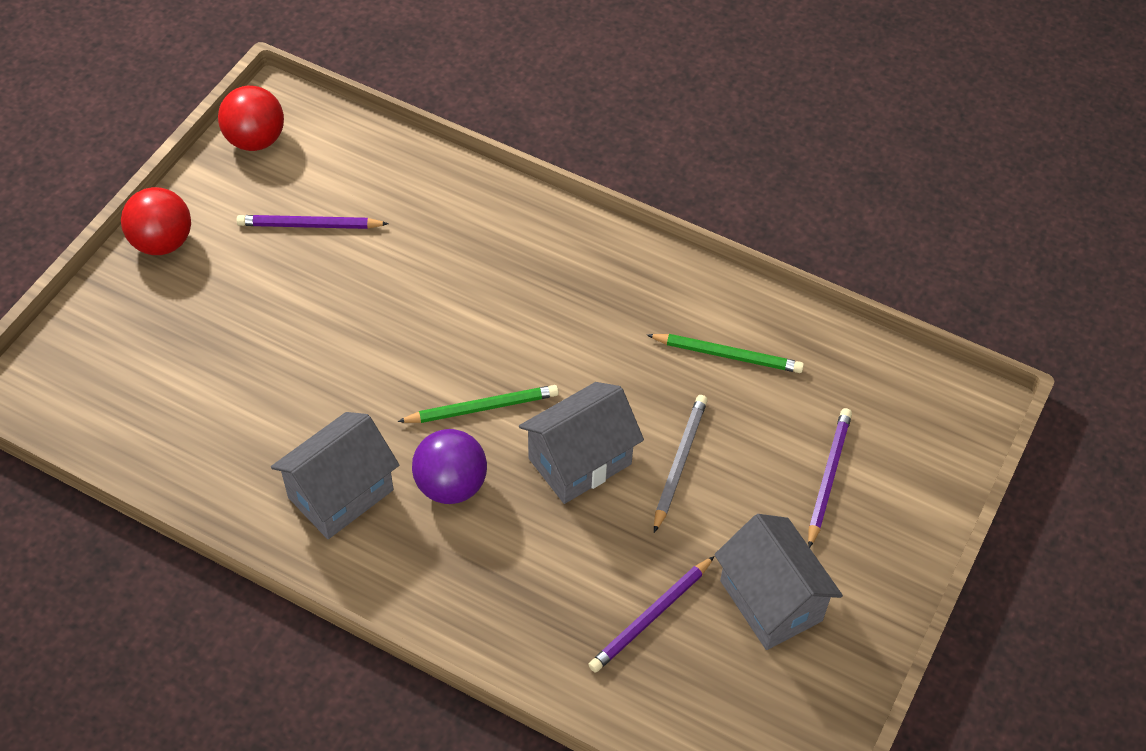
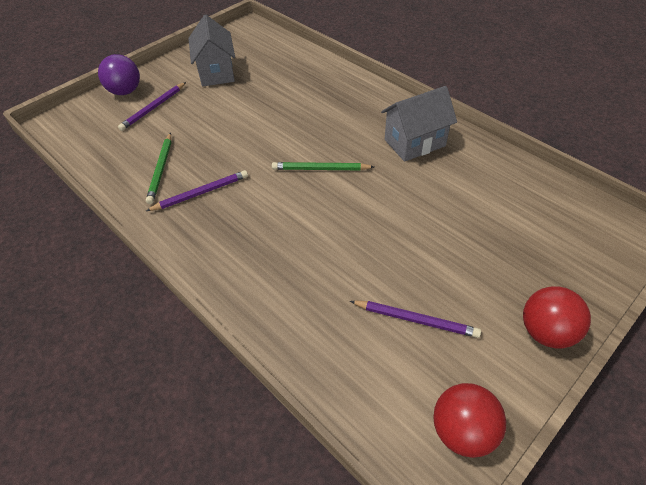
camera: 160 degrees left, 5 degrees down
purple ball [412,429,487,504] -> purple ball moved to [98,54,140,95]
grey house [519,382,644,504] -> none
purple pencil [588,556,714,673] -> purple pencil moved to [146,170,248,211]
green pencil [647,334,804,373] -> green pencil turned 120 degrees counterclockwise [146,133,171,204]
grey pencil [654,395,708,533] -> none

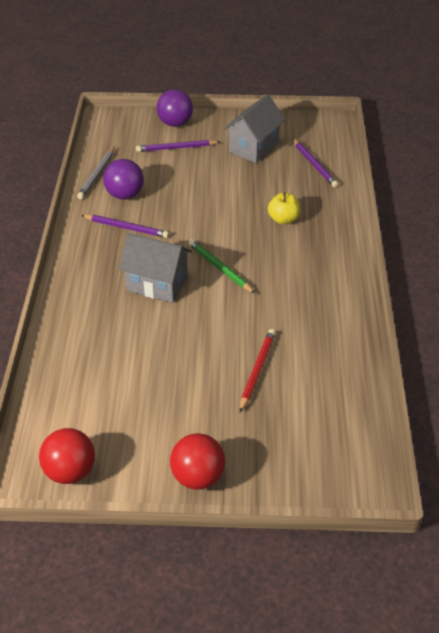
camera: 45 degrees right, 5 degrees down
green pencil [146,133,171,204] -> purple ball [103,159,144,200]
purple pencil [350,301,481,338] -> purple pencil moved to [293,139,338,187]
grey house [381,86,457,162] -> grey house moved to [119,233,192,303]
none -> grey pencil [77,146,115,199]
none -> red pencil [240,329,276,412]
none -> yellow apple [268,193,300,225]

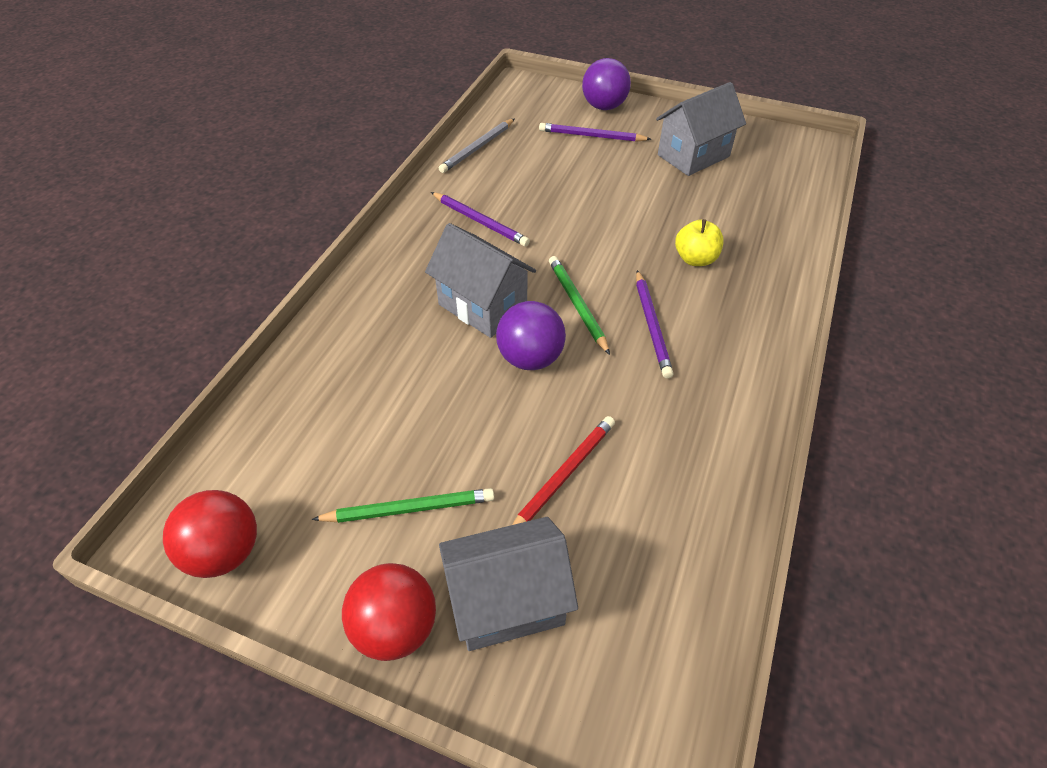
camera: 20 degrees right, 5 degrees up
purple ball [103,159,144,200] -> purple ball moved to [496,301,566,370]
purple pencil [293,139,338,187] -> purple pencil moved to [636,270,673,379]
none -> green pencil [312,488,494,523]
none -> grey house [439,517,578,651]

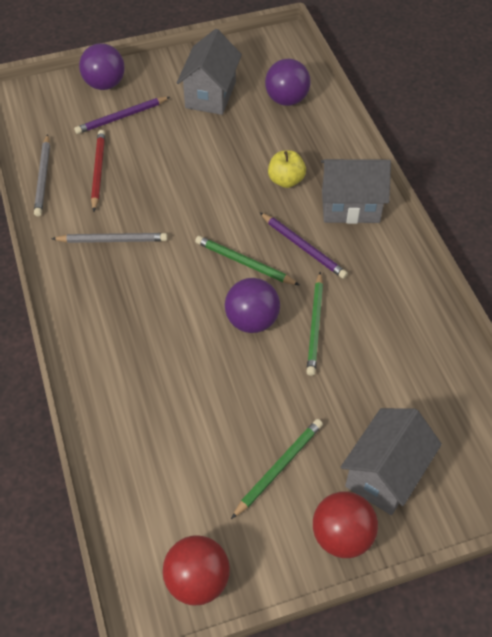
camera: 40 degrees left, 5 degrees up
grey house [425,223,536,338] -> grey house moved to [321,159,391,224]
purple pencil [431,192,530,247] -> grey pencil [51,233,168,243]
red pencil [512,416,615,525] -> red pencil moved to [91,130,105,212]
none -> purple ball [265,59,311,106]
none -> green pencil [306,272,323,376]

